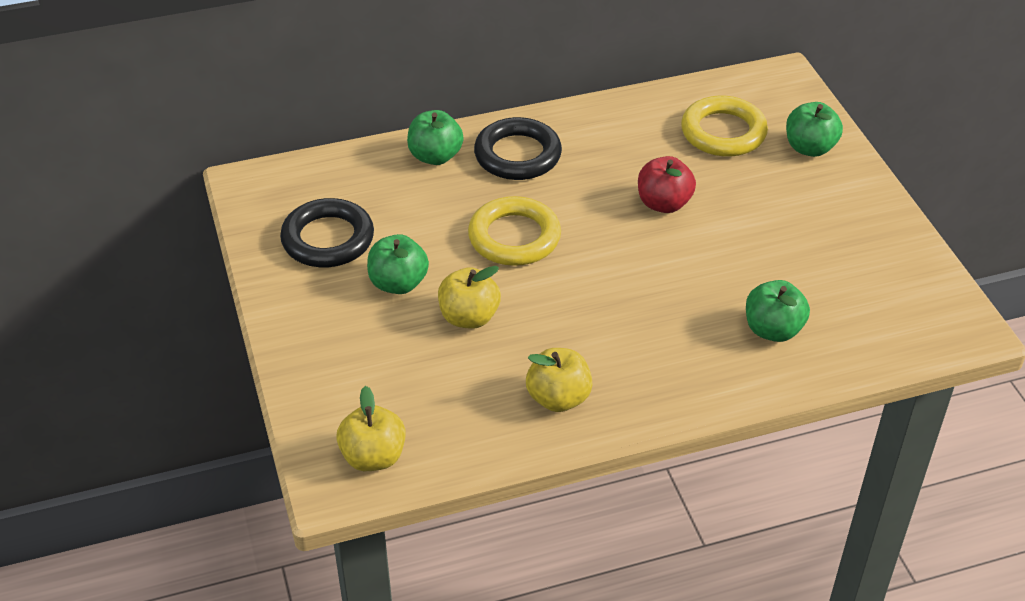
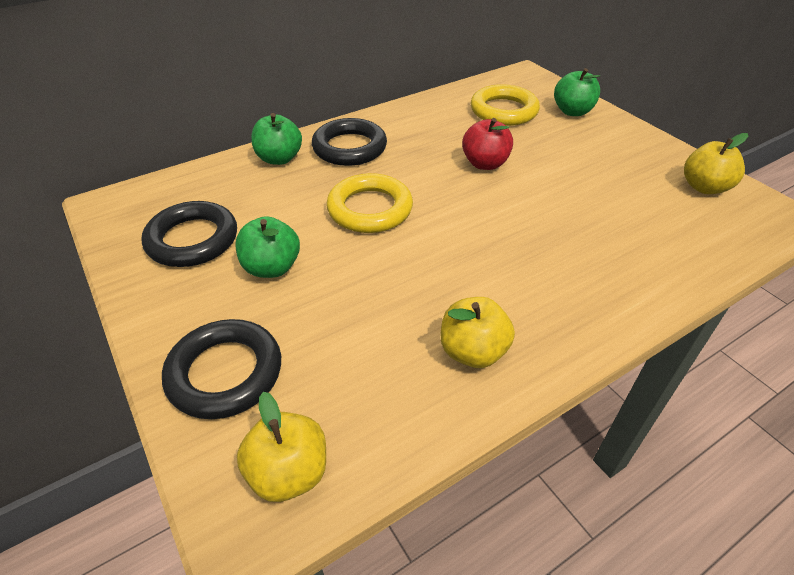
camera: 15 degrees left, 0 degrees up
yellow apple [438,266,501,329] -> yellow apple moved to [684,133,748,194]
green apple [746,280,810,342] -> none
none -> black ring [162,319,281,419]

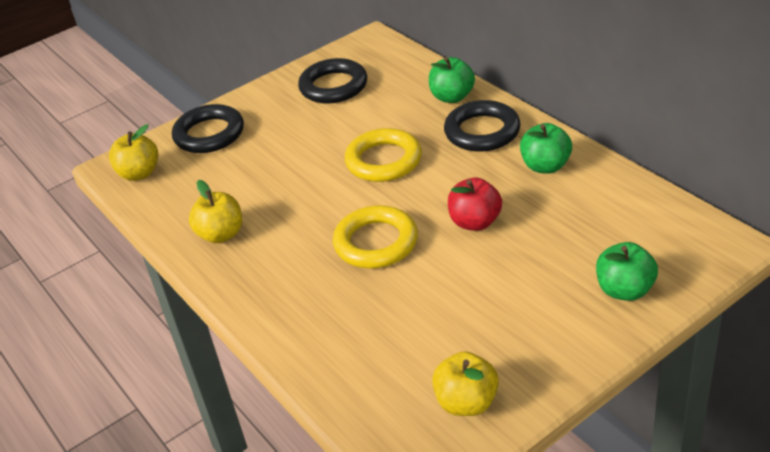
camera: 90 degrees right, 5 degrees down
green apple [236,216,300,278] -> green apple moved to [520,123,572,174]
yellow ring [471,84,540,126] -> yellow ring moved to [333,205,418,268]

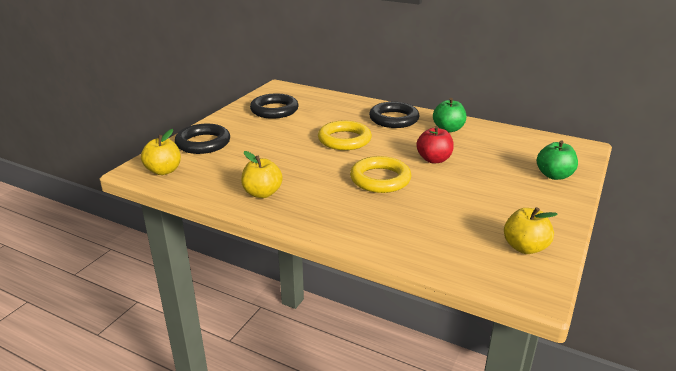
camera: 30 degrees left, 10 degrees down
green apple [429,57,475,103] -> none

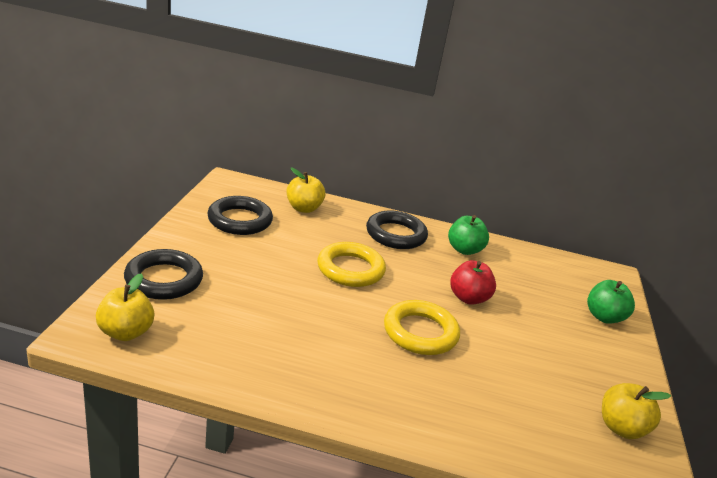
camera: 20 degrees left, 0 degrees up
yellow apple [241,151,283,198] -> yellow apple moved to [286,168,326,213]

